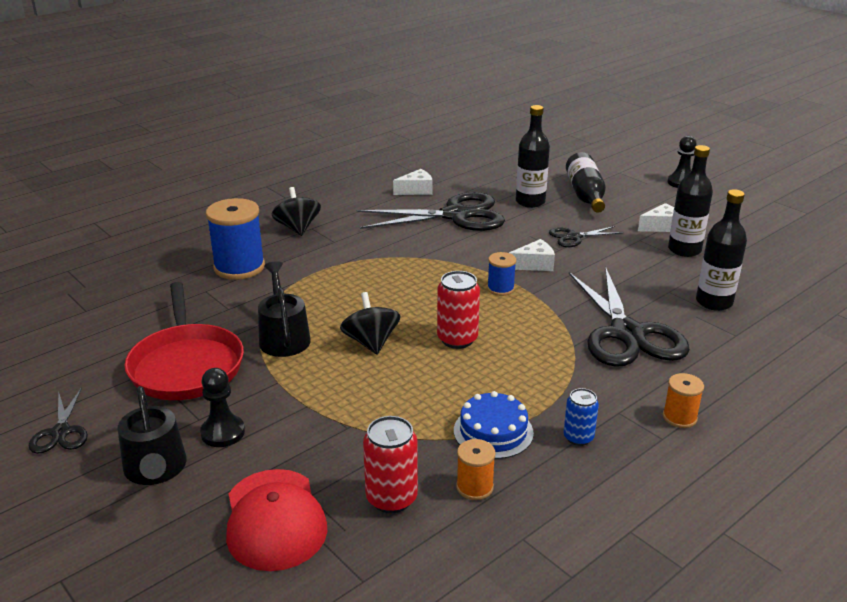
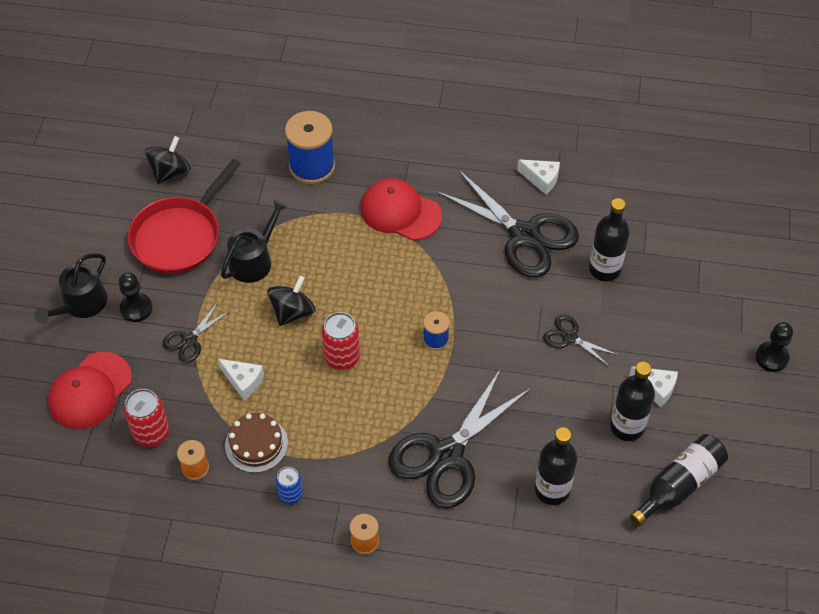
camera: 50 degrees right, 25 degrees up
black scissors [29,387,88,454] -> black scissors moved to [162,303,230,363]
black spinning top [272,187,321,236] -> black spinning top moved to [145,136,191,184]
blue cake [454,391,534,459] -> brown cake [225,413,288,473]
white cheese [509,239,555,271] -> white cheese moved to [218,359,264,400]
black bottle [566,152,606,213] -> black bottle moved to [630,434,728,526]
none -> red cap [360,178,442,241]

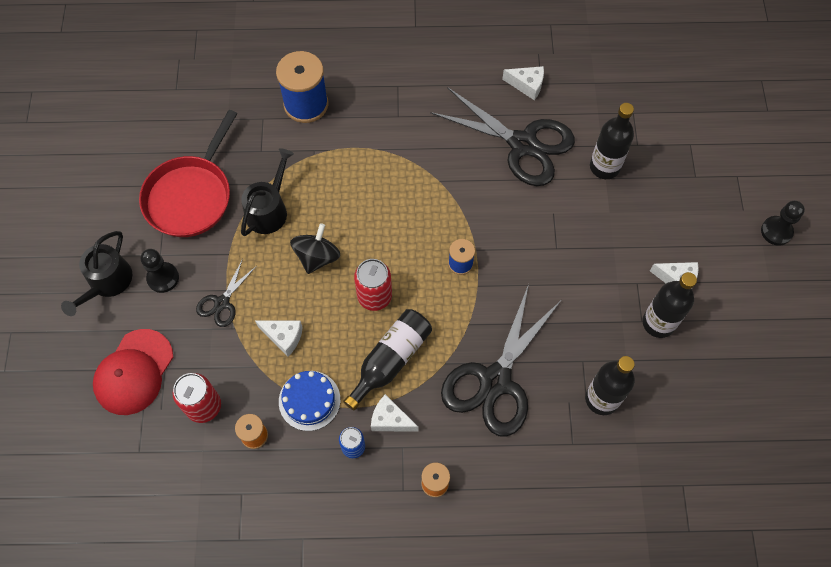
camera: 10 degrees left, 10 degrees up
black spinning top [145,136,191,184] -> none
brown cake [225,413,288,473] -> blue cake [279,371,340,431]
red cap [360,178,442,241] -> none
black scissors [543,315,618,367] -> none
black bottle [630,434,728,526] -> black bottle moved to [343,309,432,410]
none -> white cheese [371,394,419,432]

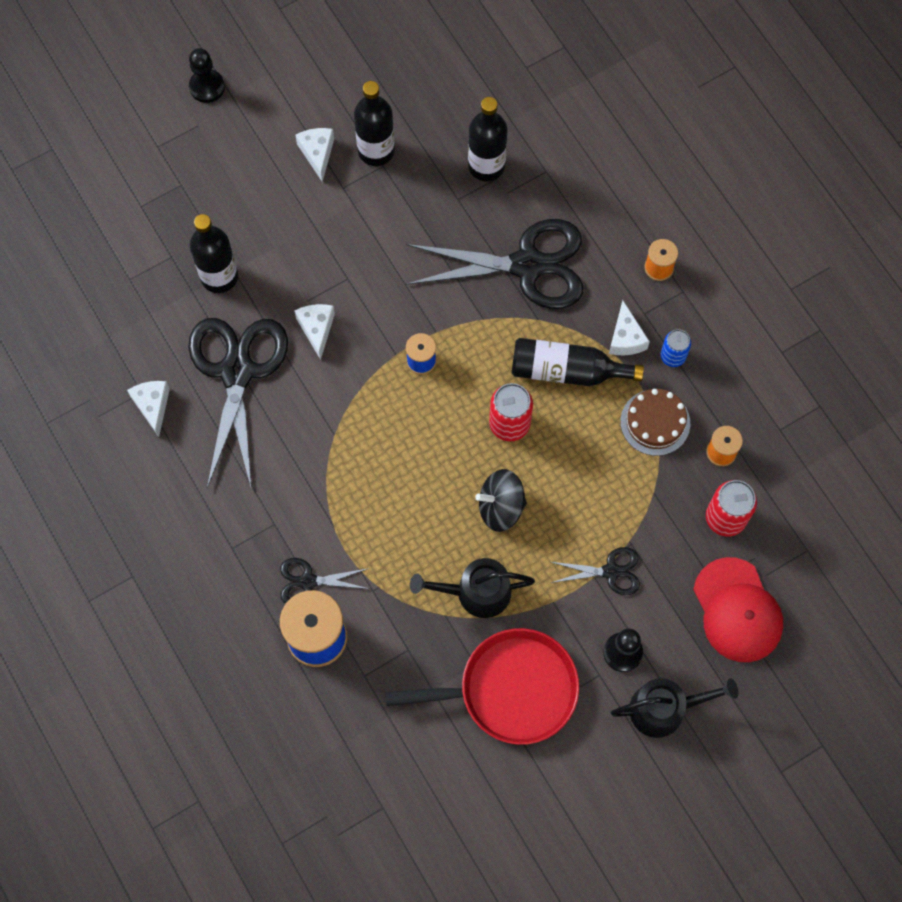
camera: 120 degrees left, 5 degrees up
red cap [93,329,173,415] -> red cap turned 75 degrees clockwise [693,557,783,662]
white cheese [255,321,303,357] -> white cheese moved to [294,304,335,360]
blue cake [279,371,340,431] -> brown cake [620,389,690,456]
none -> black scissors [280,558,370,604]

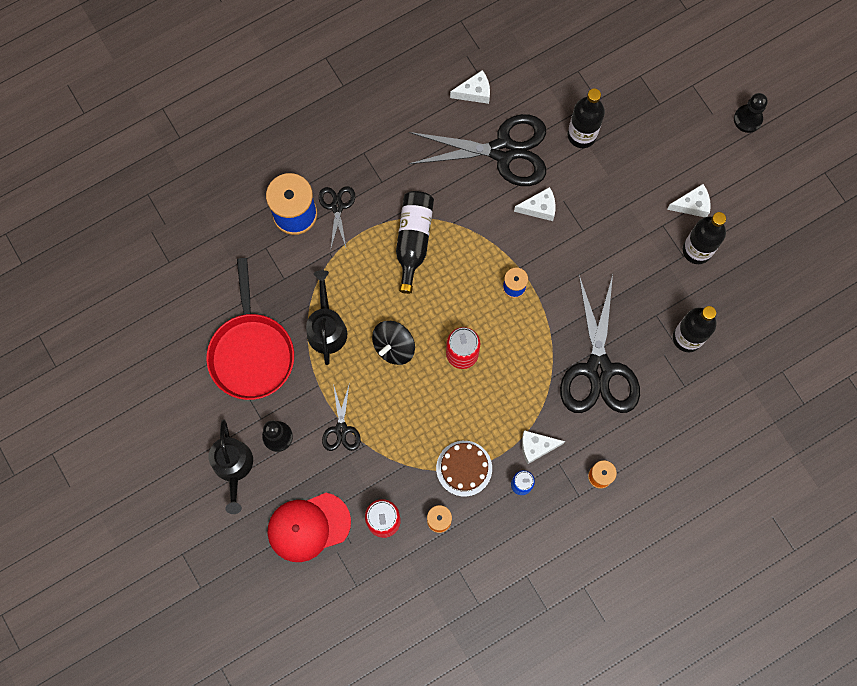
camera: 90 degrees right, 5 degrees up
black spinning top [475,469,527,532] -> black spinning top turned 135 degrees counterclockwise [372,321,415,365]
black bottle [512,338,644,386] -> black bottle moved to [396,191,434,294]

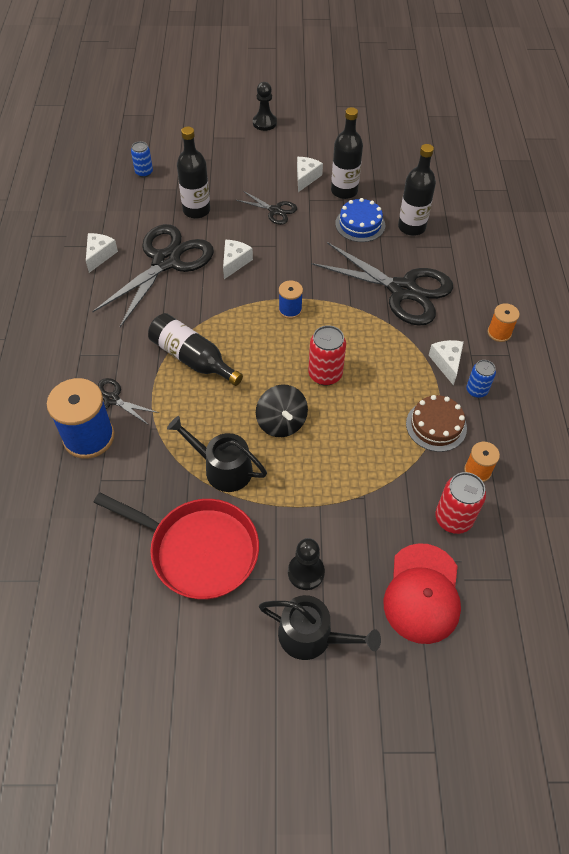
camera: 60 degrees left, 20 degrees down
black scissors [322,382,361,451] -> black scissors moved to [236,191,297,225]
white cheese [522,430,565,464] -> white cheese turned 150 degrees clockwise [429,340,464,386]
none -> blue can [131,141,153,177]
none -> blue cake [335,198,385,242]

